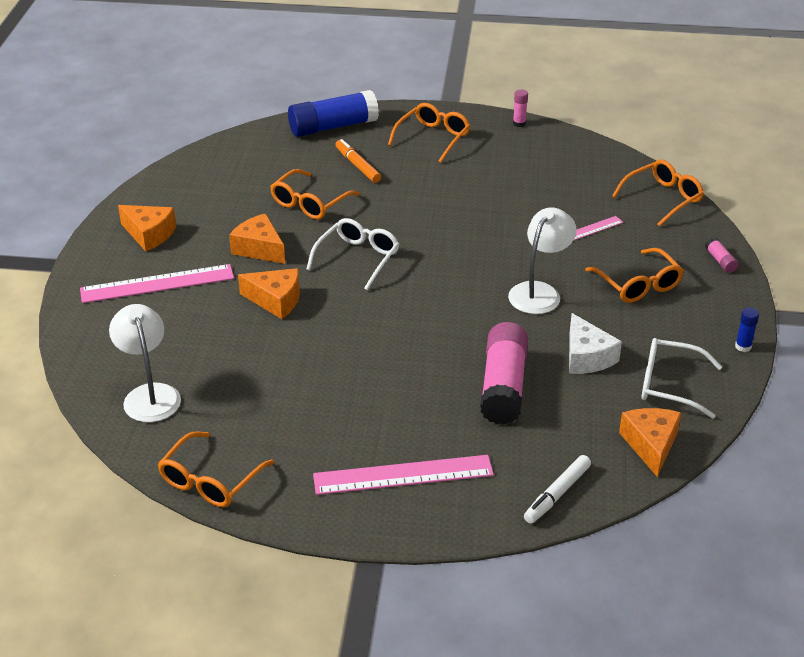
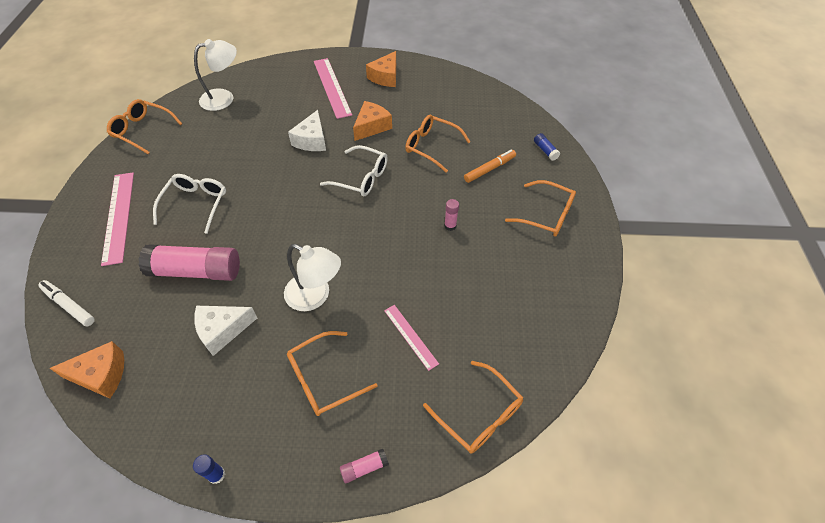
camera: 85 degrees right, 15 degrees up
orange cheese [238,268,300,319] -> white cheese [288,110,326,151]
blue glue stick [288,90,379,137] -> blue glue stick [534,133,560,161], size x0.42
pink glue stick [513,89,528,127] -> pink glue stick moved to [444,199,459,231]
white glasses [642,338,722,418] -> white glasses moved to [153,174,226,234]

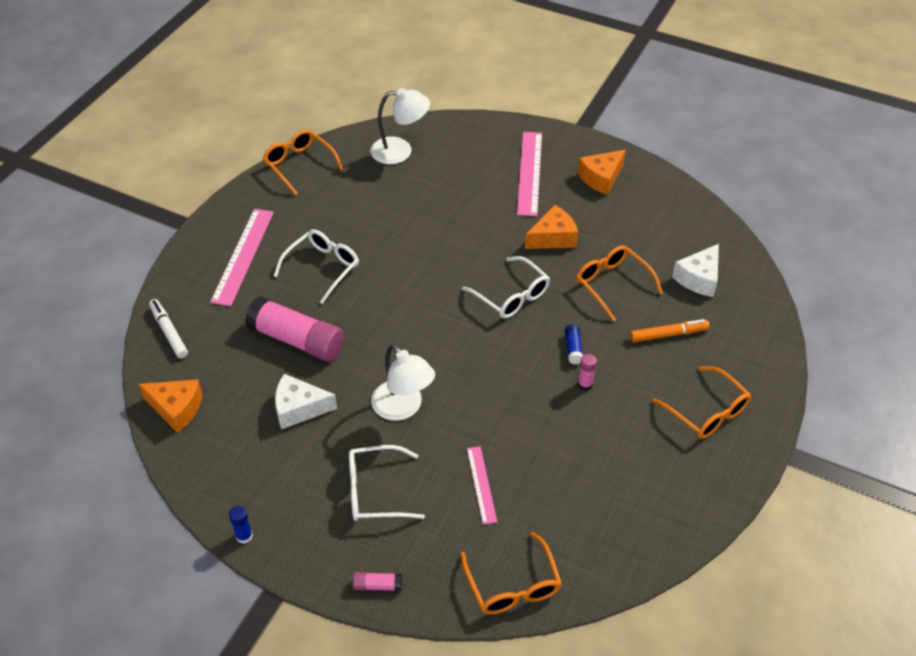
camera: 25 degrees right, 5 degrees down
orange glasses [287,331,378,416] -> white glasses [349,445,425,521]
white cheese [288,110,326,151] -> white cheese moved to [672,244,719,297]
blue glue stick [534,133,560,161] -> blue glue stick moved to [565,325,583,364]

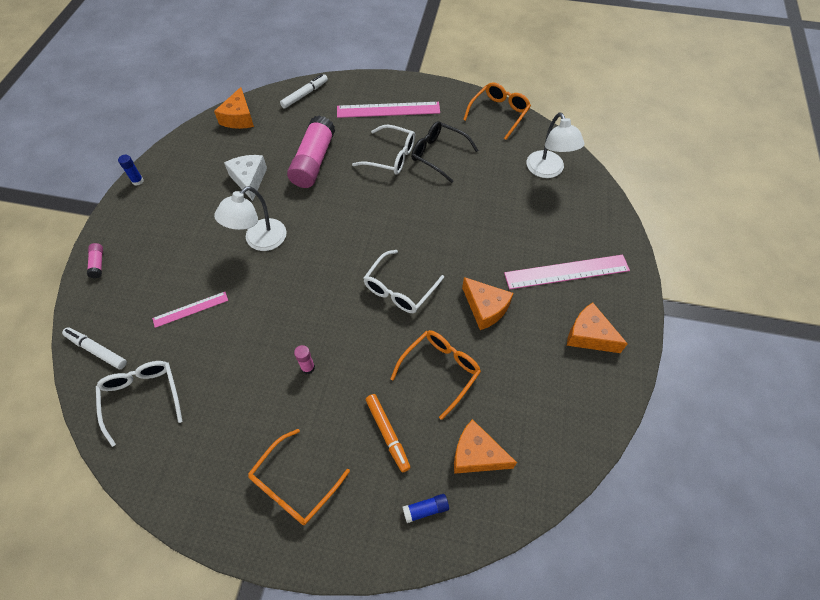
camera: 75 degrees right, 10 degrees up
white glasses [349,445,425,521] -> white glasses moved to [96,361,183,447]
orange glasses [460,532,562,615] -> white marker [62,327,127,369]
blue glue stick [565,325,583,364] -> blue glue stick moved to [402,494,449,523]
white cheese [672,244,719,297] -> orange cheese [454,419,517,474]
none -> black glasses [411,121,479,183]

